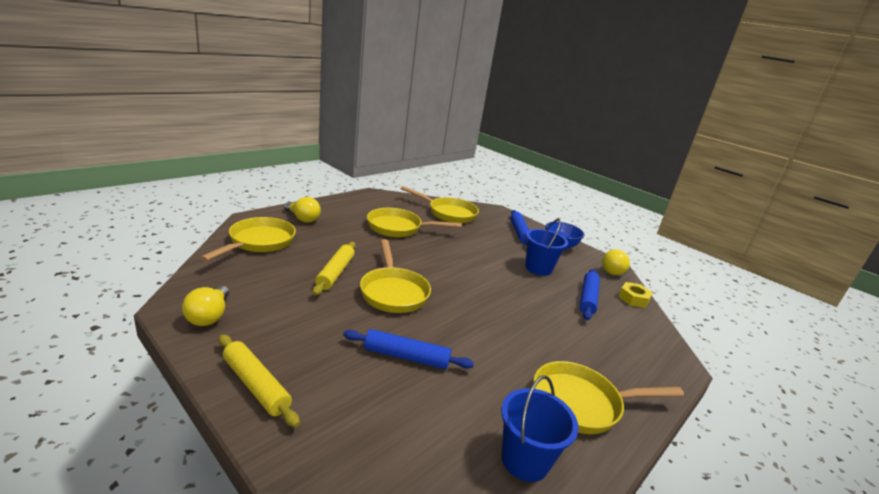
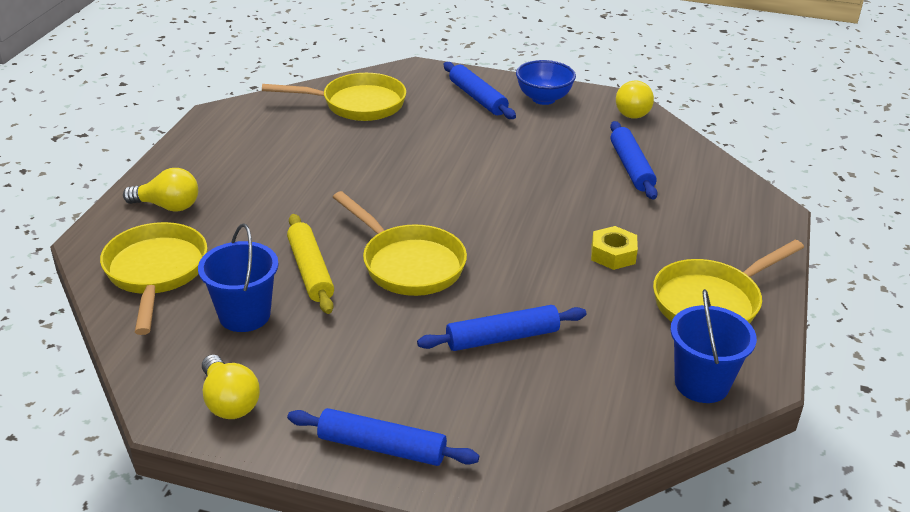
camera: 25 degrees left, 10 degrees up
yellow rolling pin [219,334,300,427] -> blue rolling pin [287,408,479,466]
yellow pan [367,208,462,237] -> none
blue bucket [525,219,568,276] -> blue bucket moved to [198,223,279,332]
yellow nut [618,282,653,308] -> yellow nut moved to [591,226,638,270]

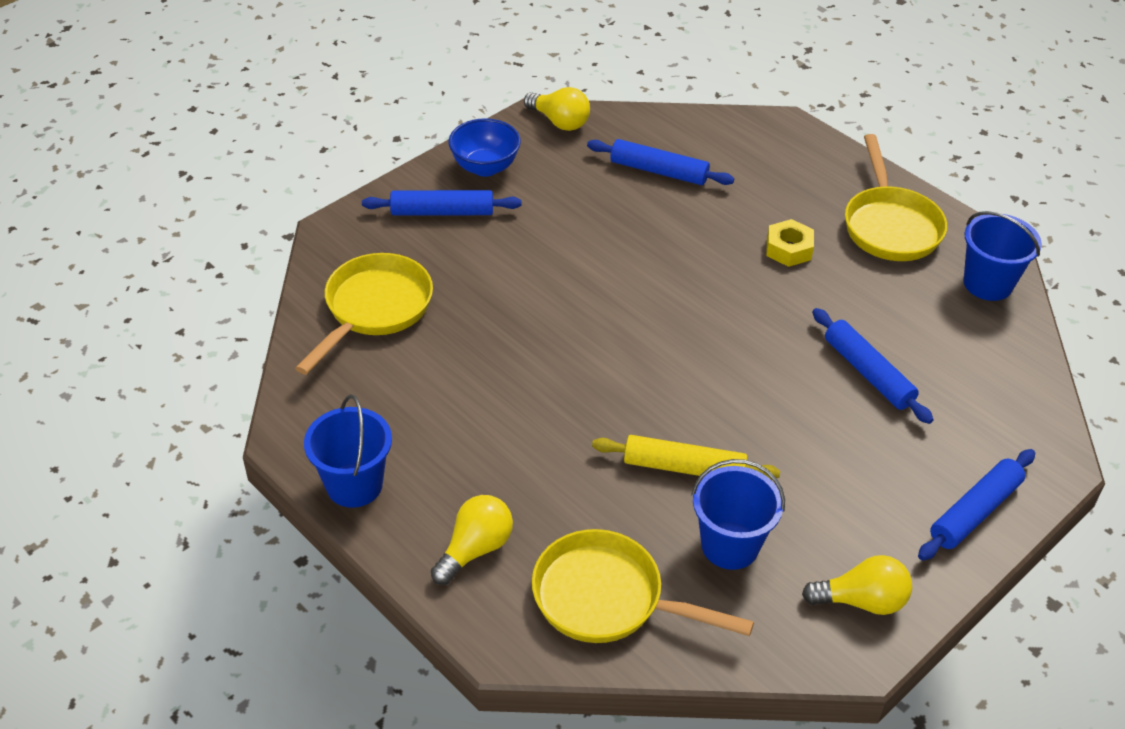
camera: 60 degrees left, 10 degrees up
yellow pan [333,191,467,296] -> none
blue rolling pin [417,305,586,351] -> blue rolling pin turned 45 degrees counterclockwise [812,308,934,424]
none -> blue bucket [304,394,392,508]

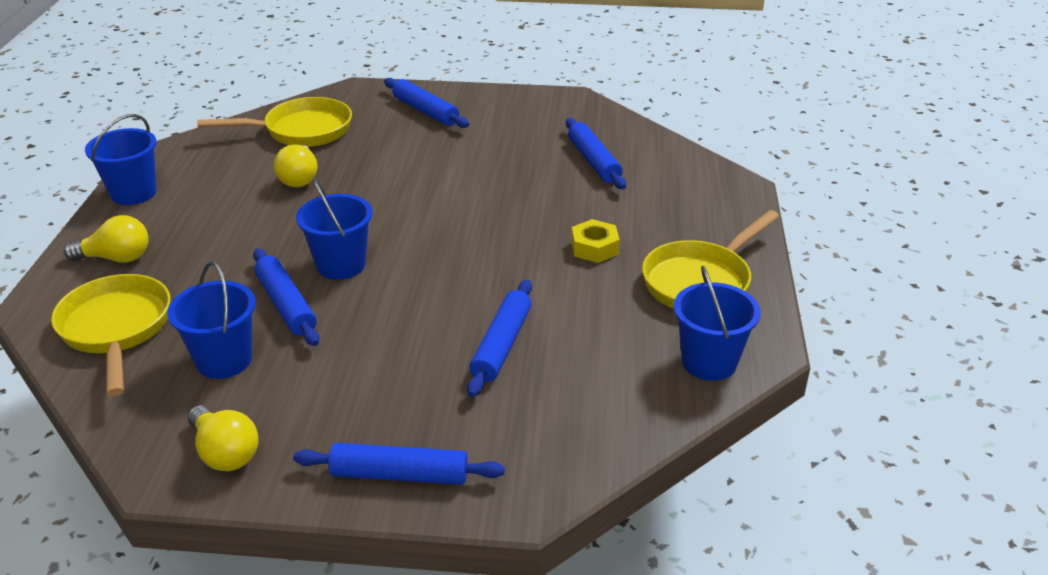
camera: 50 degrees right, 10 degrees down
blue bowl [448,118,521,177] -> none
yellow light bulb [524,87,590,131] -> yellow light bulb moved to [274,144,317,187]
yellow rolling pin [592,435,780,480] -> blue rolling pin [253,248,320,346]
none -> blue bucket [296,178,373,280]

